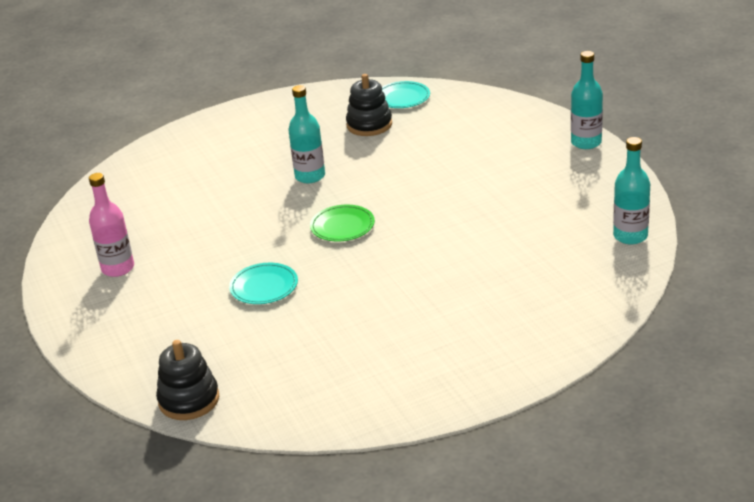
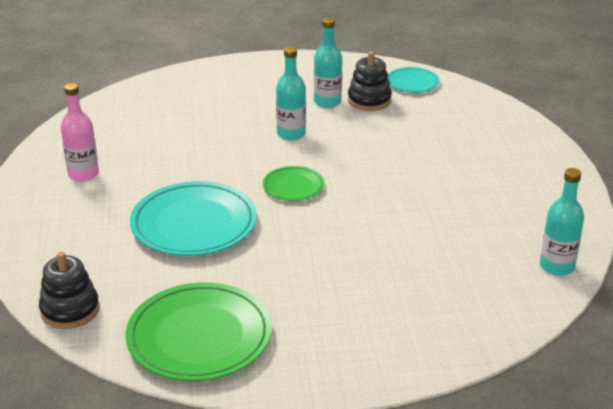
camera: 15 degrees right, 0 degrees up
turquoise plate [229,263,298,304] -> turquoise plate [130,181,257,256], size x1.92
turquoise bottle [571,51,603,149] -> turquoise bottle moved to [314,18,342,108]
none -> green plate [126,282,272,381]

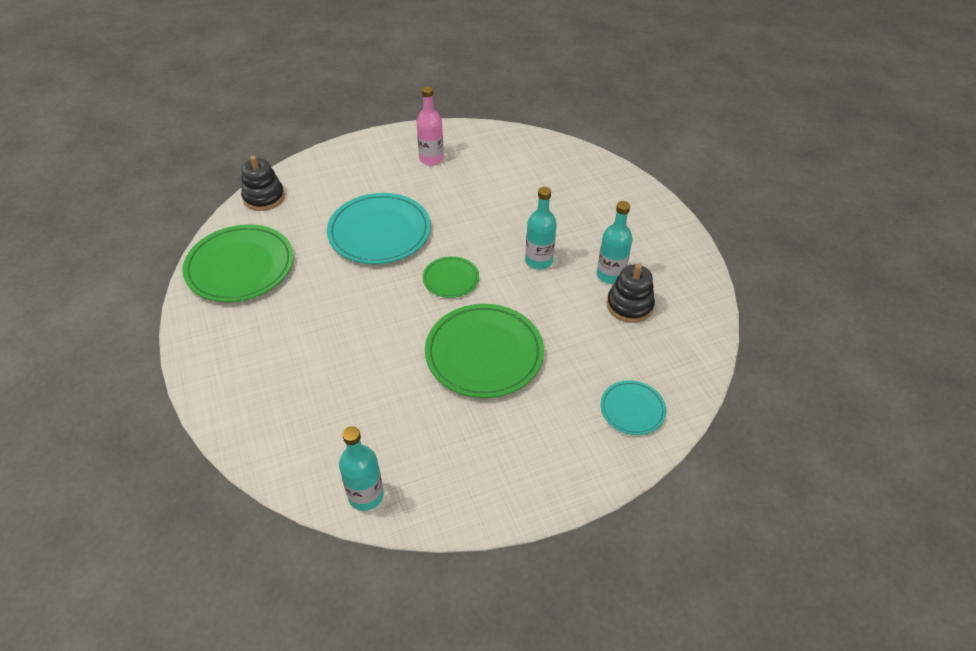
camera: 75 degrees right, 15 degrees up
turquoise plate [388,67,440,93] -> turquoise plate moved to [600,380,666,435]
none -> green plate [425,304,544,398]

